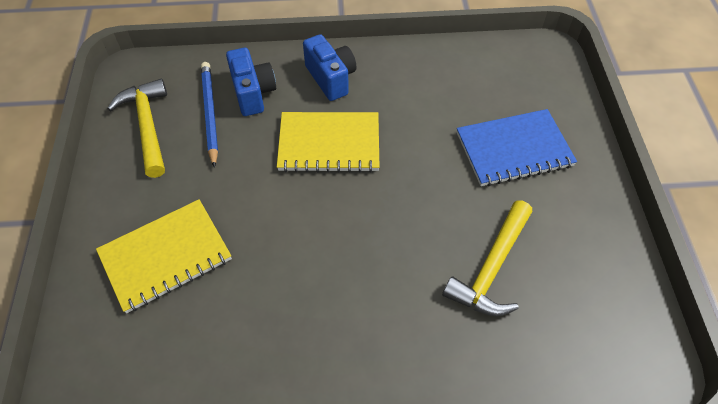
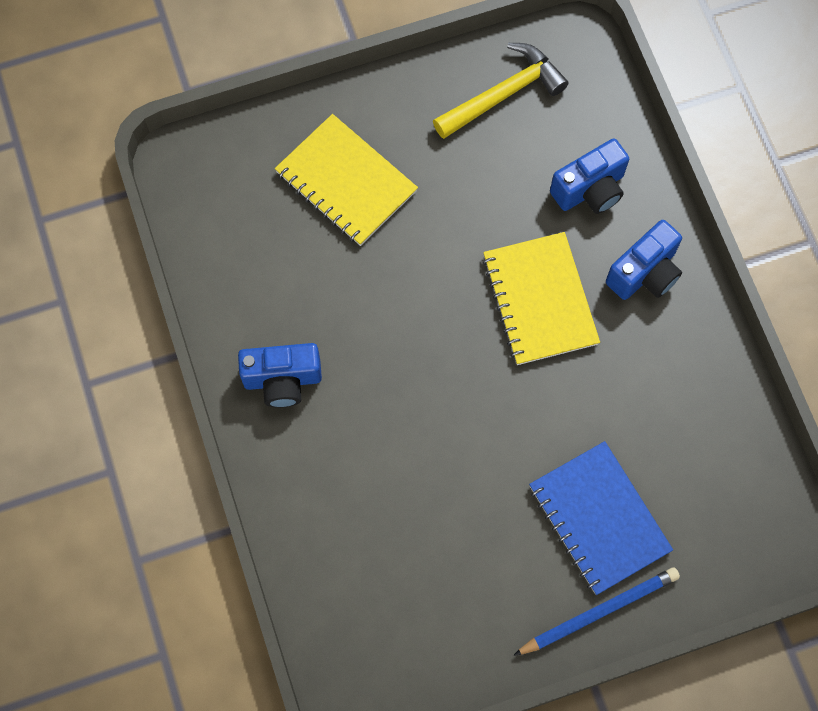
camera: 75 degrees right, 15 degrees up
blue pencil [201,62,218,168] -> blue pencil moved to [513,567,680,656]
yellow hammer [442,200,532,316] -> none
none -> blue camera [238,343,322,408]

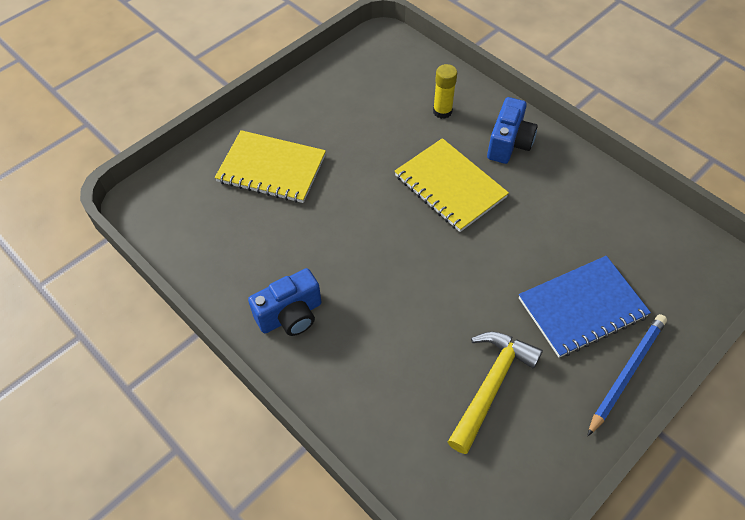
camera: 25 degrees left, 15 degrees down
yellow hammer [433,43,569,139] -> yellow hammer moved to [448,331,543,454]
blue notebook [529,441,673,595] -> blue notebook turned 60 degrees counterclockwise [519,256,651,358]
blue camera [550,138,629,214] -> yellow glue stick [433,64,457,119]

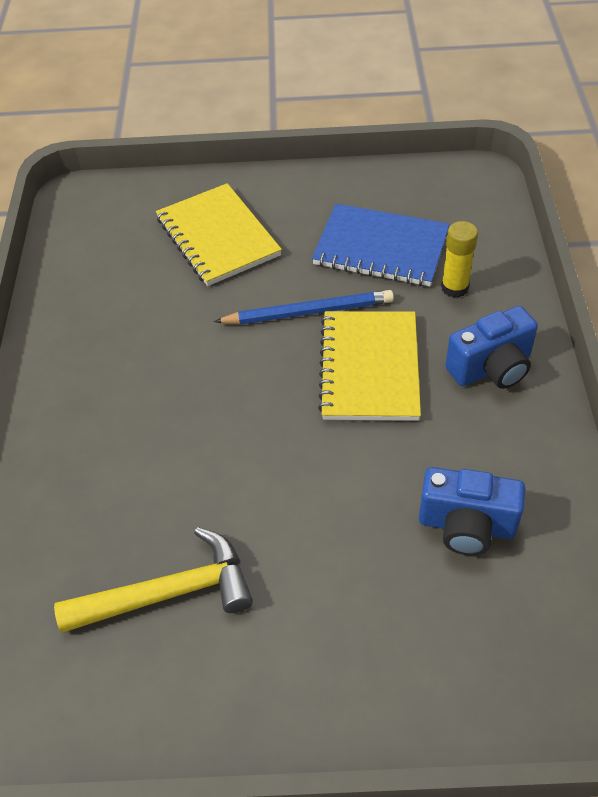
camera: 45 degrees right, 5 degrees down
blue camera [248,268,322,336] -> blue camera moved to [419,467,525,555]
blue notebook [519,256,651,358] -> blue notebook moved to [312,204,450,286]
blue pencil [587,314,667,436] -> blue pencil moved to [214,290,394,325]

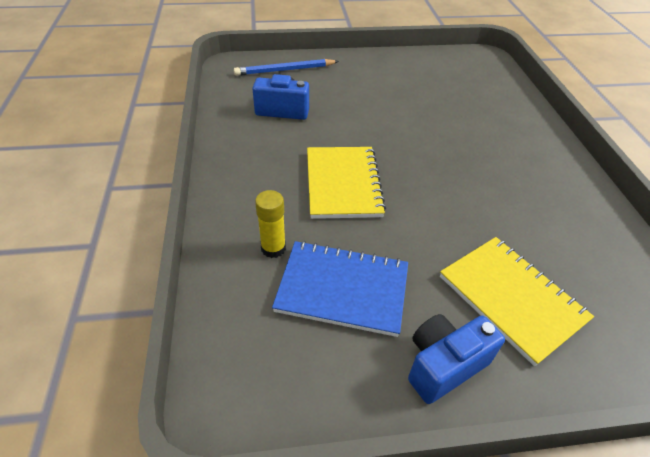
camera: 170 degrees right, 5 degrees down
yellow hammer [54,527,253,633] -> none
blue pencil [214,290,394,325] -> blue pencil moved to [234,59,339,76]
blue camera [445,306,538,389] -> blue camera moved to [408,314,505,404]

